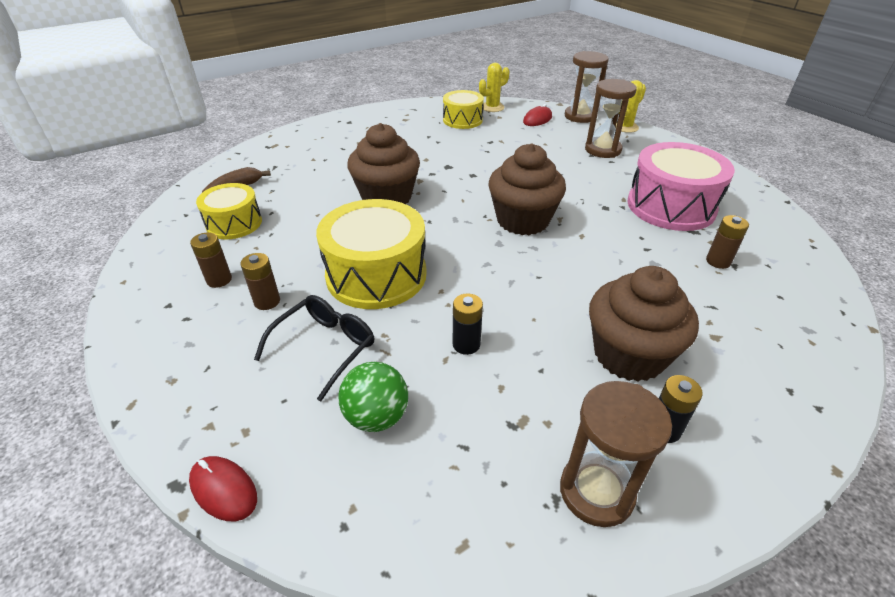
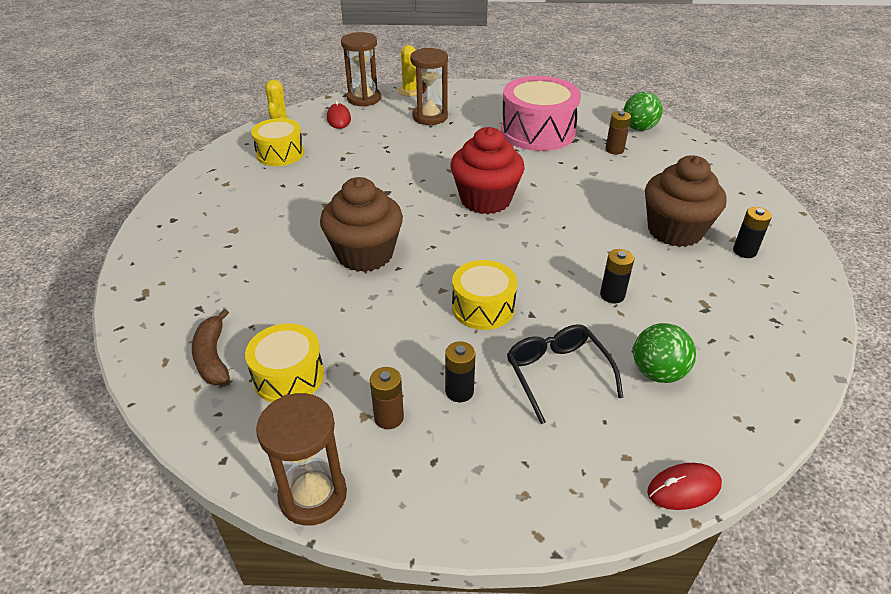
camera: 55 degrees left, 0 degrees up
brown battery [240,253,280,310] -> black battery [445,342,476,402]
yellow drum [316,199,427,309] -> yellow drum [452,260,517,330], size x0.60
brown cupcake [489,143,566,235] -> red cupcake [450,127,525,214]
brown hourglass [560,381,672,527] -> brown hourglass moved to [256,393,347,526]
none -> green ball [624,92,663,131]

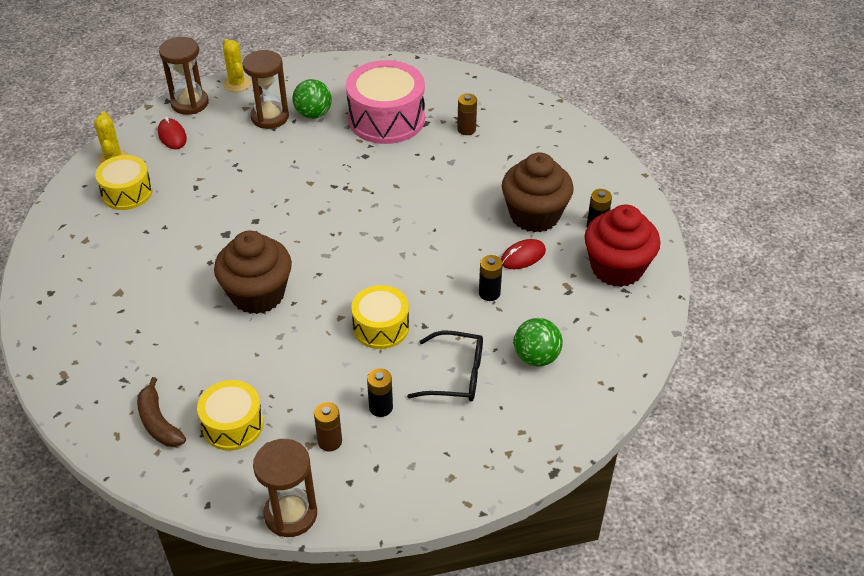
camera: 15 degrees left, 5 degrees up
red cupcake [450,127,525,214] -> red cupcake moved to [584,205,661,287]
black glasses [507,324,623,424] -> black glasses turned 135 degrees clockwise [407,331,483,401]
green ball [624,92,663,131] -> green ball moved to [293,79,332,119]
red mouse [647,463,722,510] -> red mouse moved to [501,239,546,269]

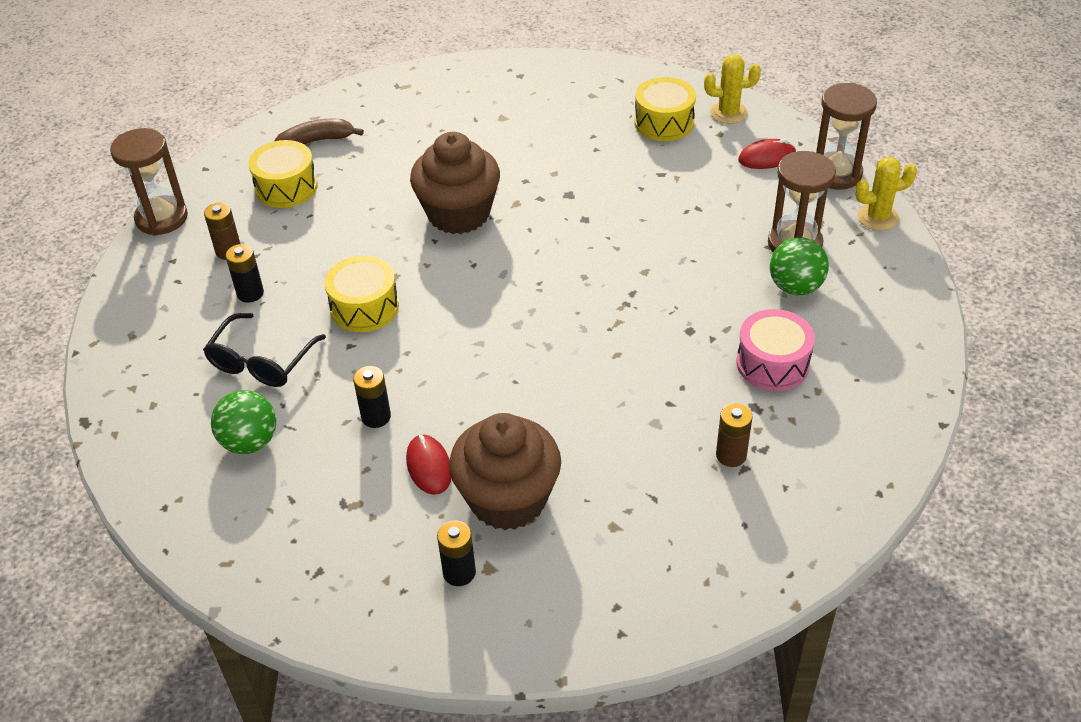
camera: 105 degrees right, 0 degrees up
pink drum [346,60,425,144] -> pink drum [737,309,815,391], size x0.60
red cupcake [584,205,661,287] -> none

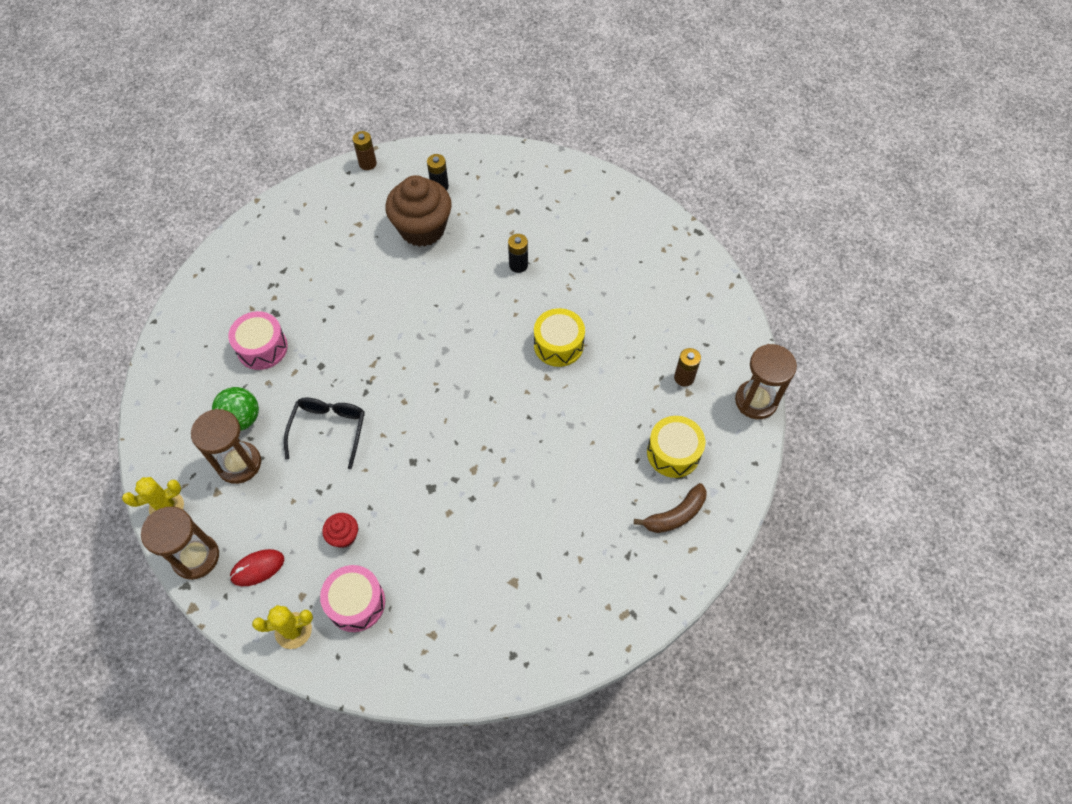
camera: 165 degrees right, 15 degrees up
black glasses [203,313,326,387] -> black glasses moved to [284,397,365,469]
green ball [211,390,276,454] -> none
black battery [225,244,264,303] -> none
red mouse [406,434,451,495] -> none
brown cupcake [410,132,500,234] -> none
yellow drum [635,77,696,141] -> pink drum [320,565,385,632]
brown battery [716,403,753,467] -> brown battery moved to [353,131,377,170]
none -> red cupcake [322,513,358,548]

